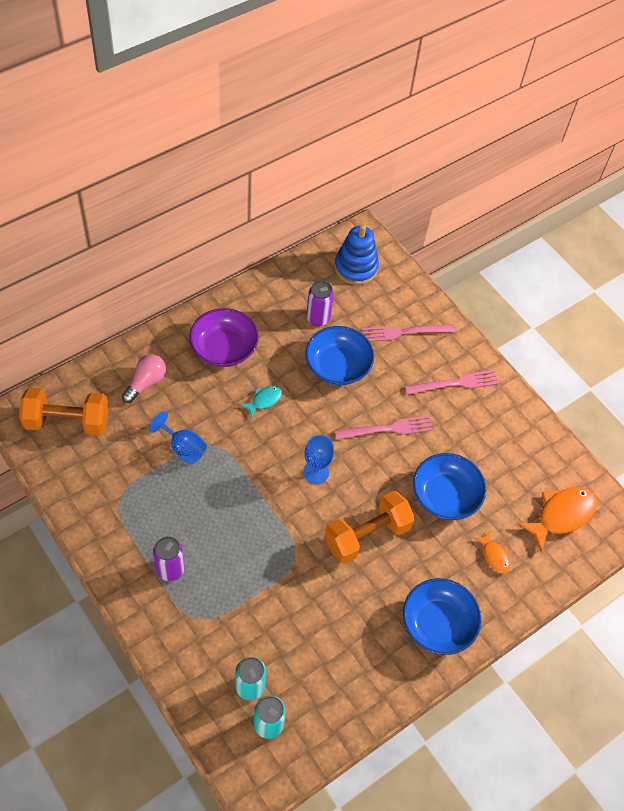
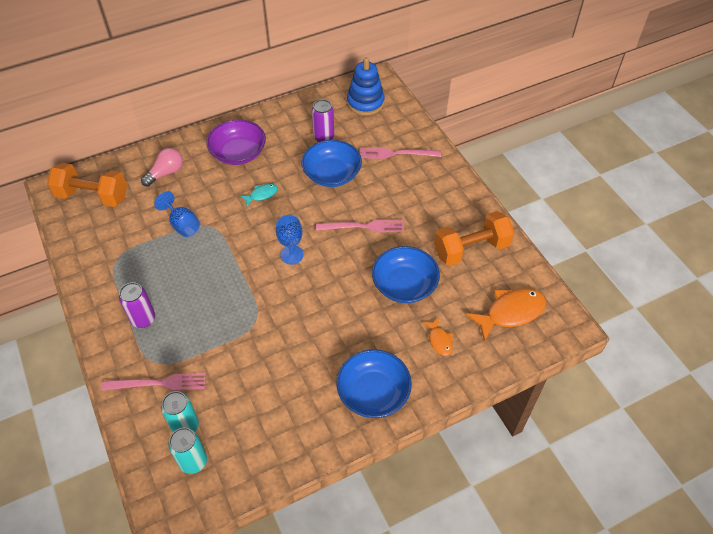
camera: 15 degrees right, 5 degrees down
orange dumbbell [324,491,415,564] -> orange dumbbell moved to [434,211,514,266]
pink fork [404,370,499,395] -> pink fork moved to [101,373,206,391]

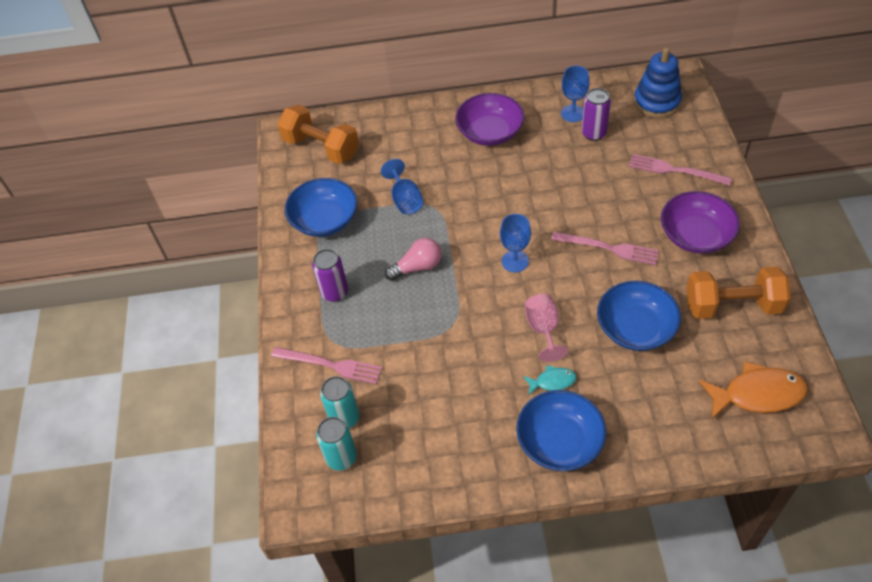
camera: 25 degrees right, 0 degrees up
pink light bulb [141,148,183,187] -> pink light bulb moved to [385,238,442,281]
turquoise fish [240,184,278,206] -> turquoise fish moved to [523,365,576,395]
blue bowl [301,140,362,187] -> blue bowl moved to [285,178,357,237]
orange fish [423,318,453,356] -> none
none -> pink goblet [525,294,568,362]
none -> blue goblet [561,66,590,122]
none -> purple bowl [661,191,740,254]

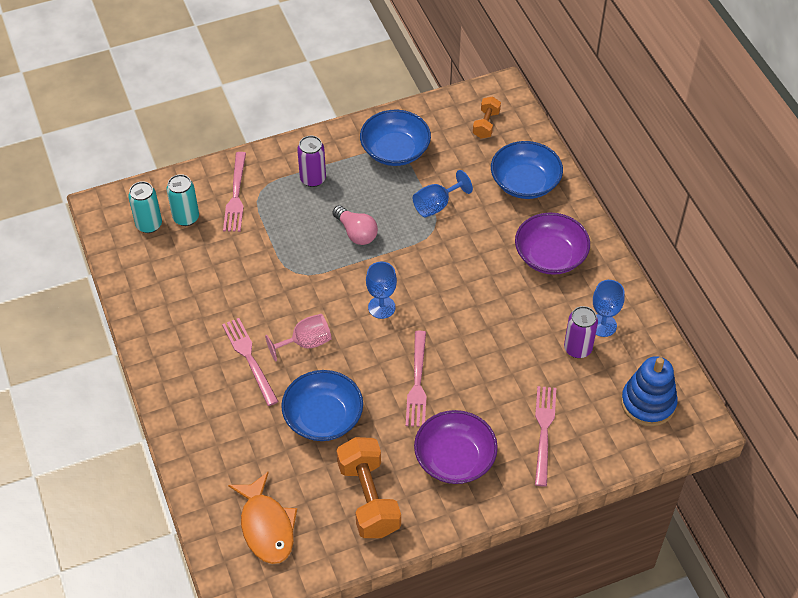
camera: 70 degrees right, 0 degrees up
orange dumbbell [277,105,359,164] -> orange dumbbell [473,96,501,139], size x0.54
blue bowl [516,390,606,471] -> blue bowl moved to [491,141,563,199]
turquoise fish [523,365,576,395] -> pink fork [222,318,279,406]

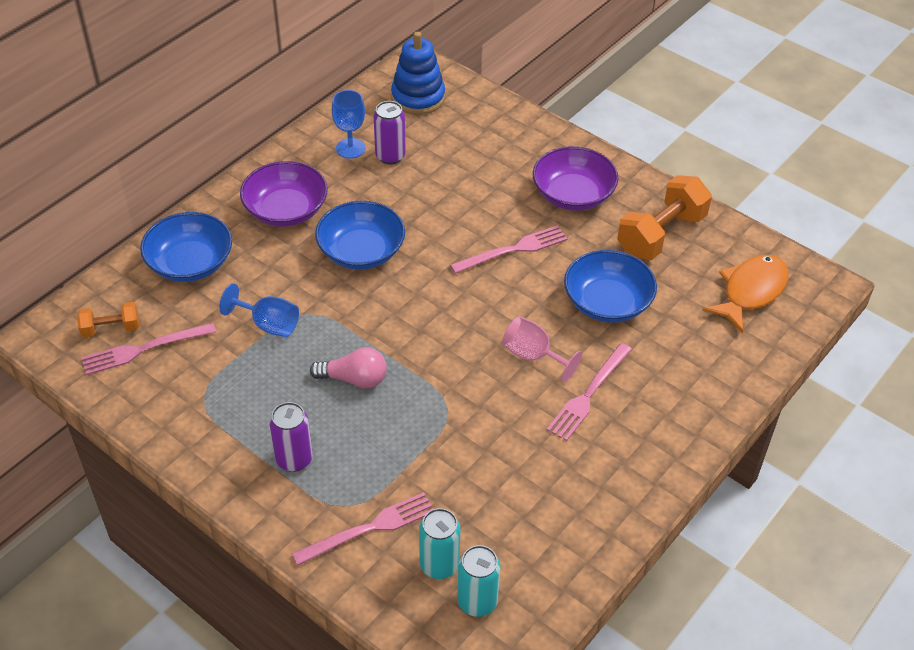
camera: 120 degrees left, 5 degrees down
pink light bulb [332,205,378,245] -> pink light bulb turned 75 degrees clockwise [310,347,387,389]
blue bowl [360,110,431,166] -> blue bowl moved to [315,201,405,270]
blue goblet [366,262,397,319] -> none
pink fork [535,386,556,487] -> pink fork moved to [81,323,216,375]

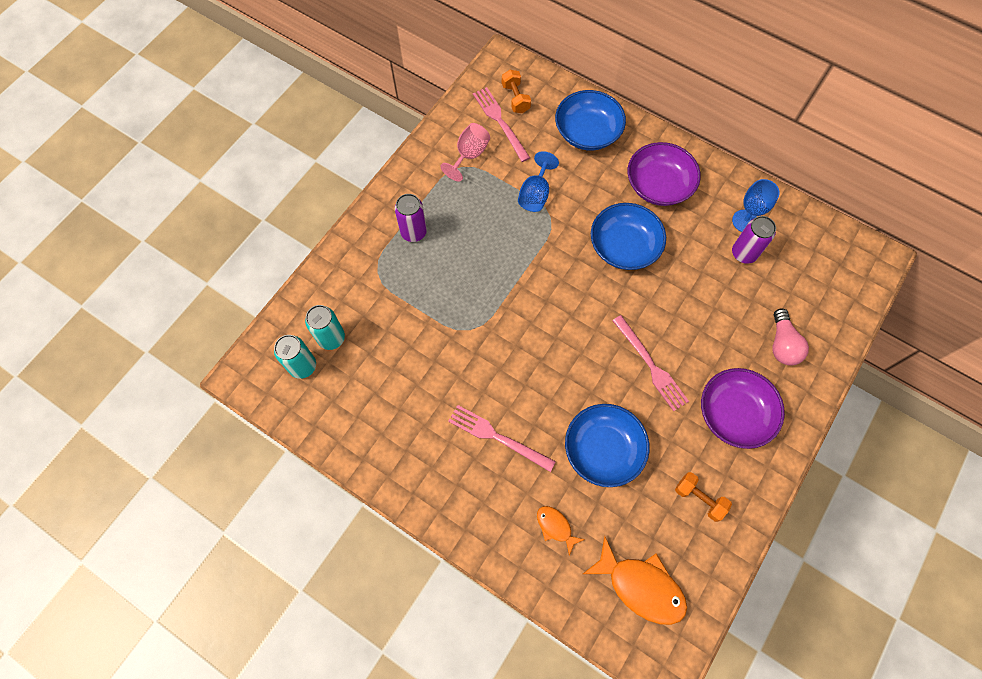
camera: 85 degrees right, 20 degrees up
pink fork [291,492,434,566] -> none
pink light bulb [310,347,387,389] -> pink light bulb moved to [772,308,809,366]
blue stacking toy [391,32,445,115] -> none
pink goblet [502,316,582,382] -> pink goblet moved to [440,123,490,182]
orange dumbbell [617,175,712,260] -> orange dumbbell [675,472,732,522], size x0.54
none -> orange fish [537,506,585,556]

